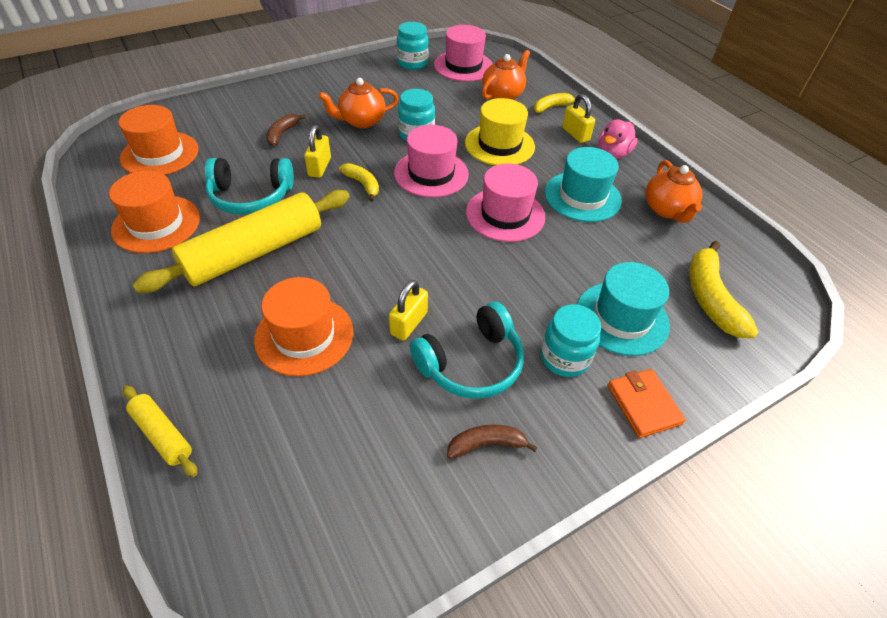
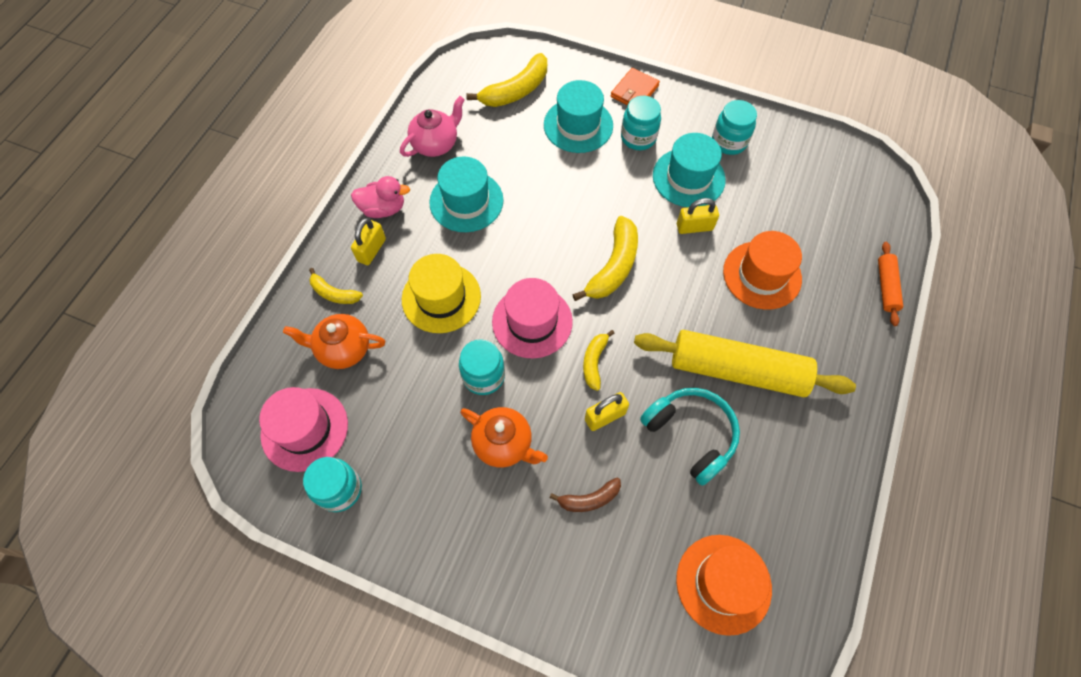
camera: 125 degrees left, 15 degrees up
orange hat [109,171,200,253] -> none
yellow rolling pin [123,385,197,477] -> orange rolling pin [878,242,903,326]
turquoise headphones [410,302,524,399] -> turquoise hat [653,133,726,207]
brown banana [447,424,538,459] -> turquoise jar [712,100,757,155]
pink hat [466,163,545,242] -> none
orange teapot [645,160,702,223] -> pink teapot [400,96,465,157]
none -> yellow banana [572,216,638,301]

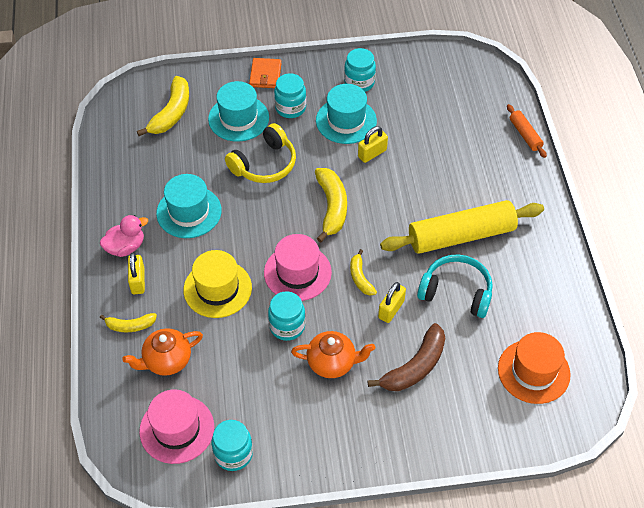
camera: 30 degrees left, 10 degrees down
pink teapot [400,96,465,157] -> none
brown banana [550,477,621,512] -> brown banana [367,323,445,391], size x1.73
orange hat [723,231,802,310] -> none
none -> yellow headphones [225,123,296,183]

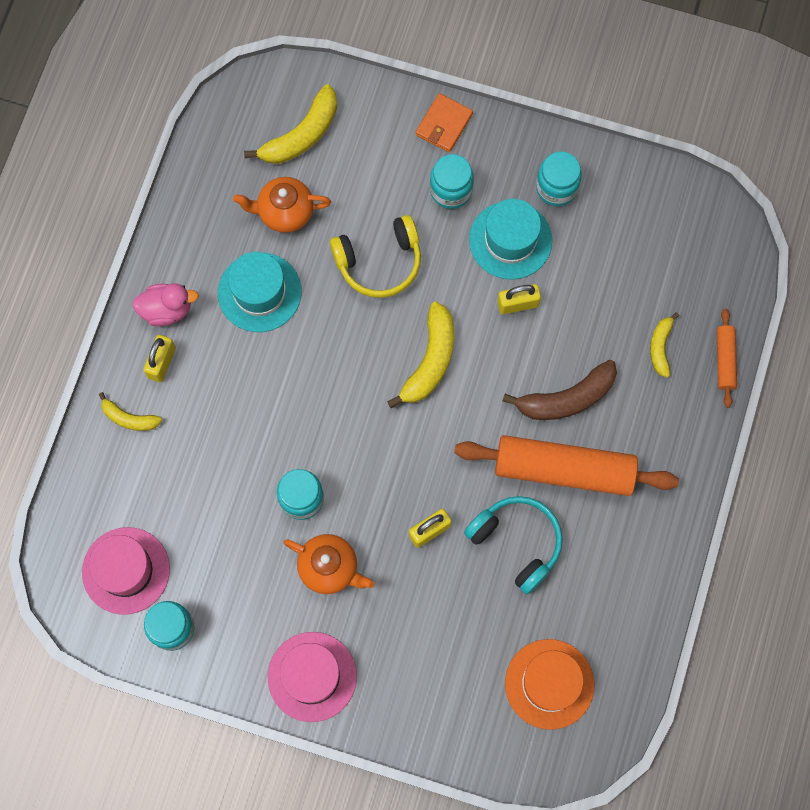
camera: 25 degrees right, 20 degrees up
orange teapot [122,328,203,376] -> orange teapot moved to [233,177,331,233]
yellow hat [183,250,252,318] -> none
turquoise hat [208,81,269,142] -> none
pink hat [264,234,332,301] -> pink hat moved to [268,632,357,722]
yellow banana [350,249,377,295] -> yellow banana moved to [650,312,679,378]
brown banana [367,323,445,391] -> brown banana moved to [502,360,617,420]
yellow rolling pin [380,200,544,254] -> orange rolling pin [454,435,679,496]

